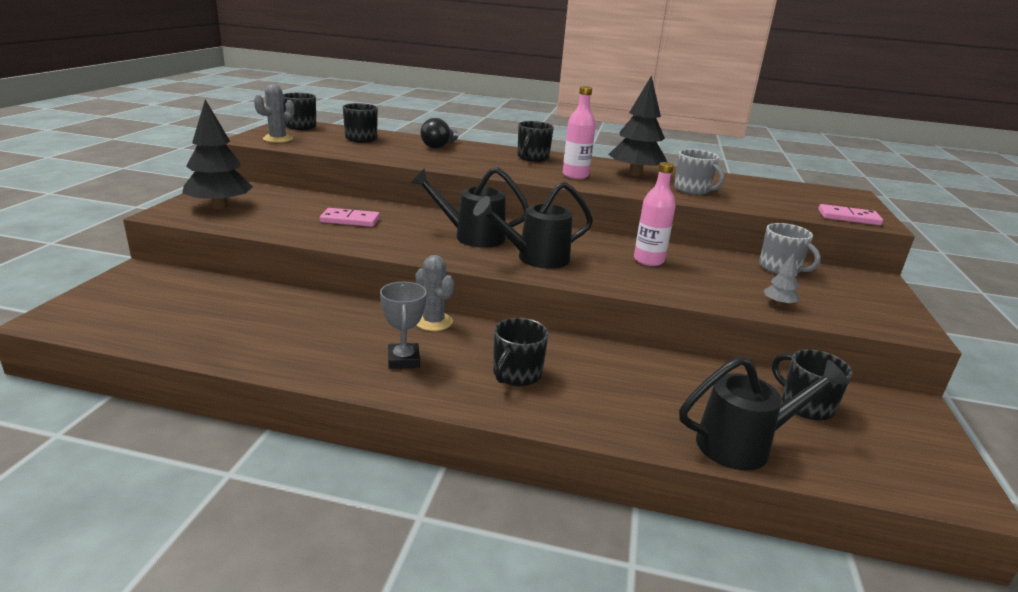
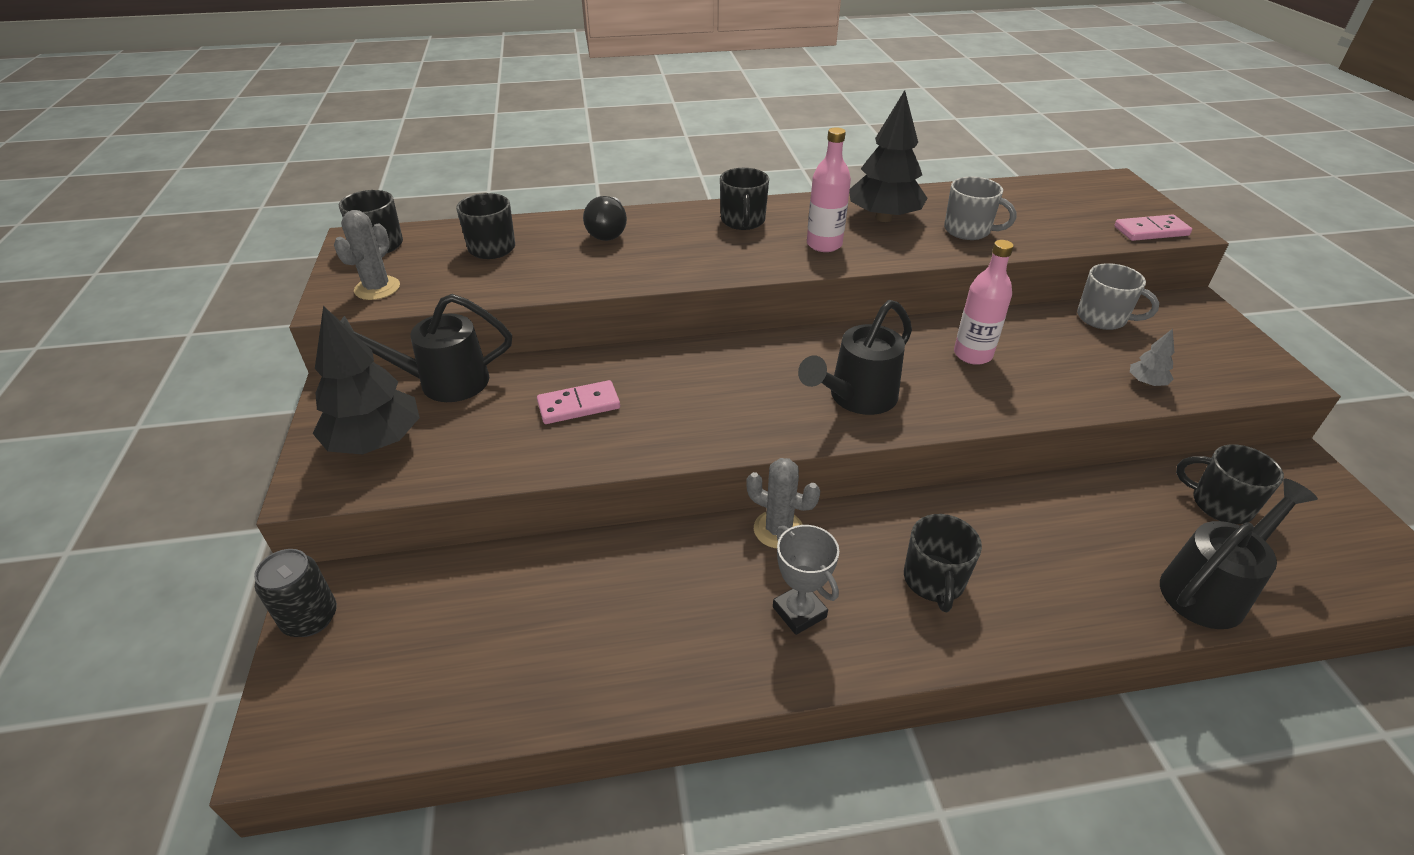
camera: 20 degrees left, 15 degrees up
black watering can [411,167,529,248] -> black watering can moved to [341,294,512,402]
none -> black can [254,549,337,637]

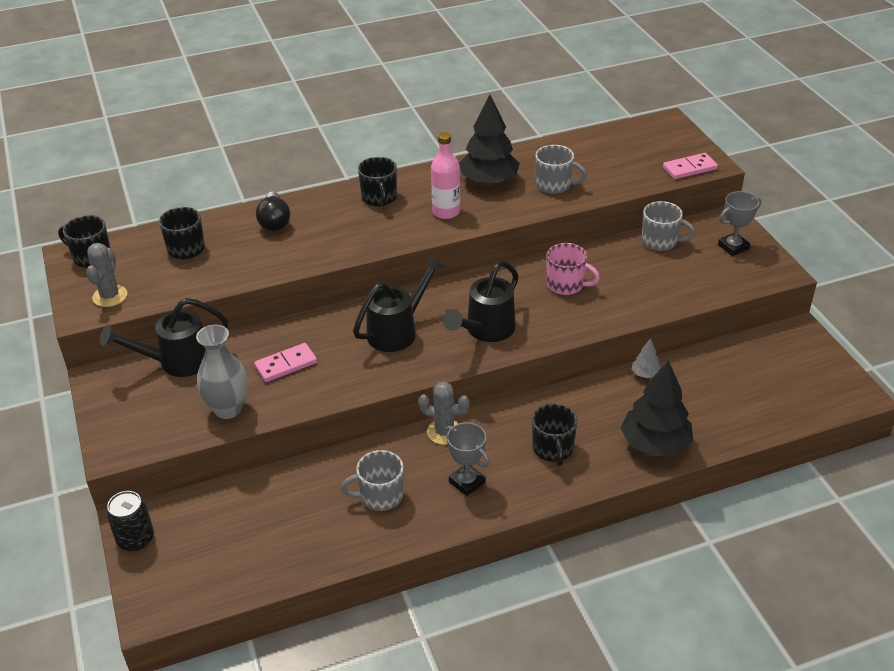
camera: 10 degrees left, 0 degrees up
black tree [312,306,420,454] -> black tree moved to [620,360,693,456]
pink bottle [954,240,1014,365] -> pink mug [547,243,600,295]
grey tree [1130,329,1175,386] -> grey tree moved to [632,338,661,378]
black watering can [1160,479,1318,629] -> black watering can moved to [353,256,444,352]
black mug [1176,444,1284,524] -> none
none -> grey vase [196,324,248,419]
none -> grey mug [341,450,404,511]
none -> grey trophy [718,191,761,256]

